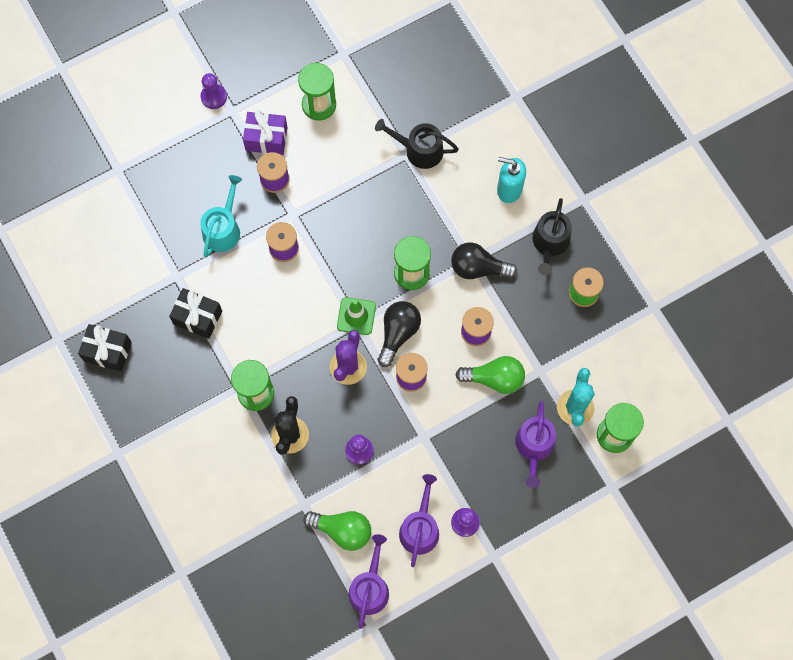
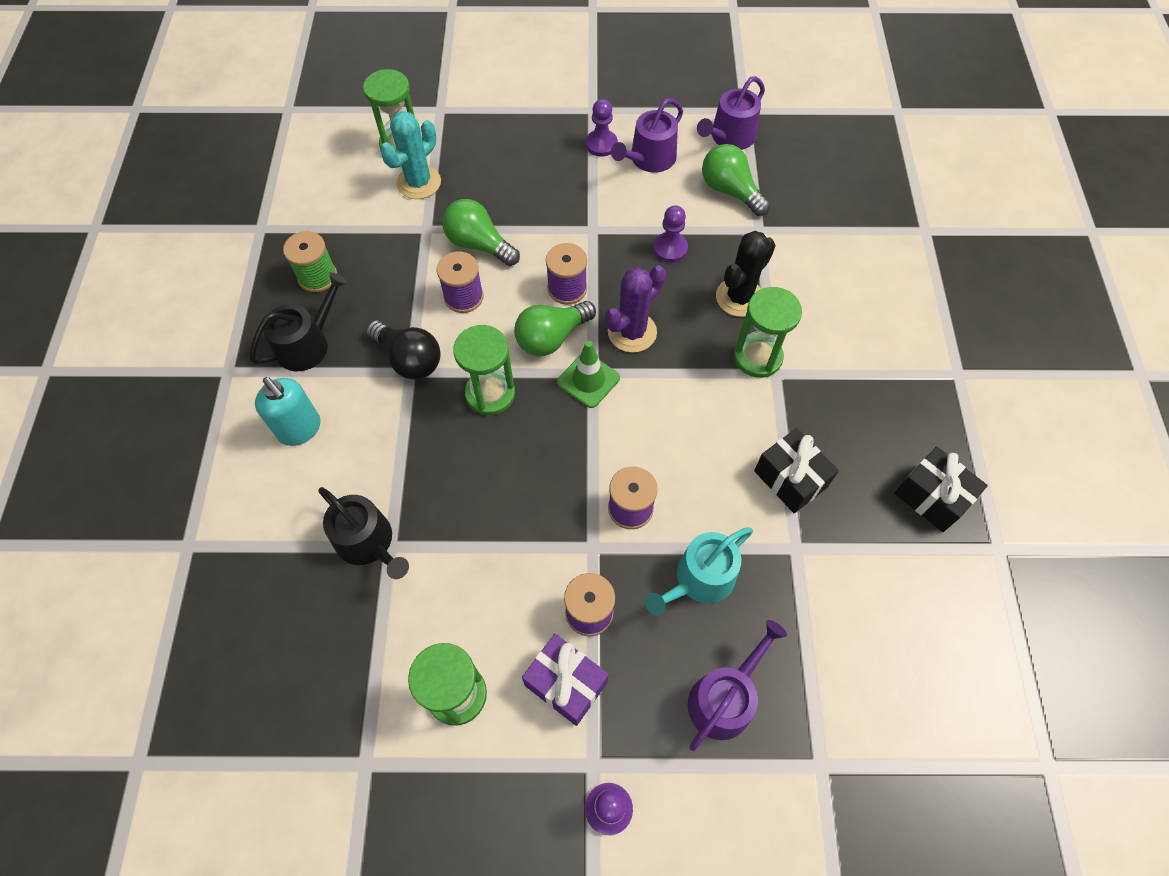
camera: 150 degrees left, 10 degrees down
black light bulb [378,301,421,367] -> green light bulb [514,301,596,356]
purple watering can [515,401,556,488] -> purple watering can moved to [688,620,787,751]

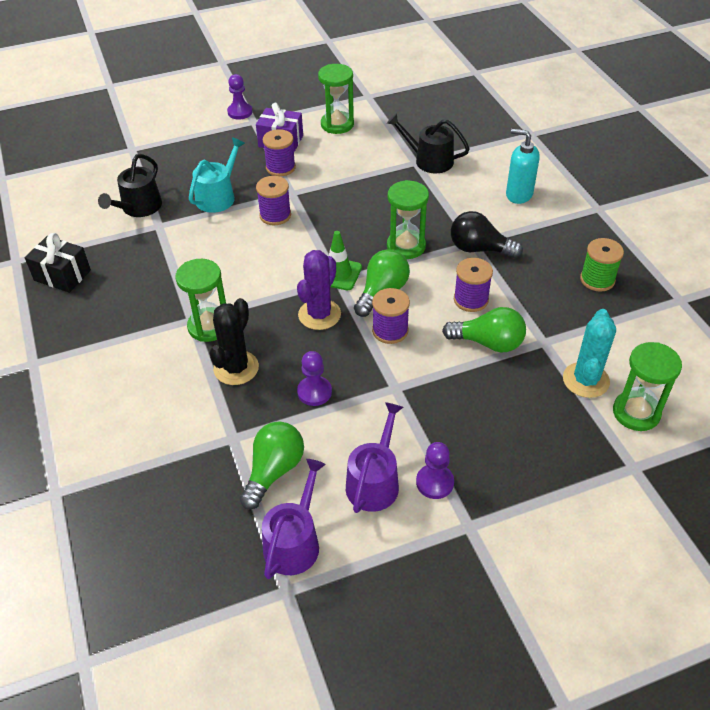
camera: 160 degrees right, 15 degrees down
black watering can [250,272,348,371] -> black watering can moved to [98,154,162,217]
purple watering can [688,620,787,751] -> none
green light bulb [702,144,770,216] -> green light bulb turned 90 degrees counterclockwise [240,421,304,509]
black gift [754,428,839,513] -> none

